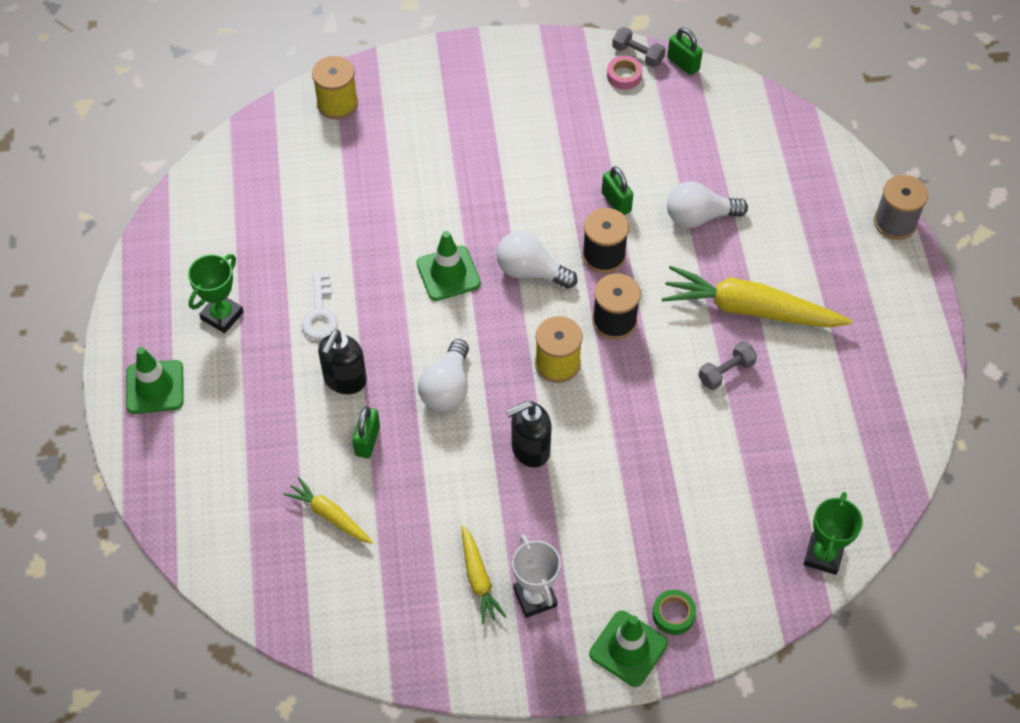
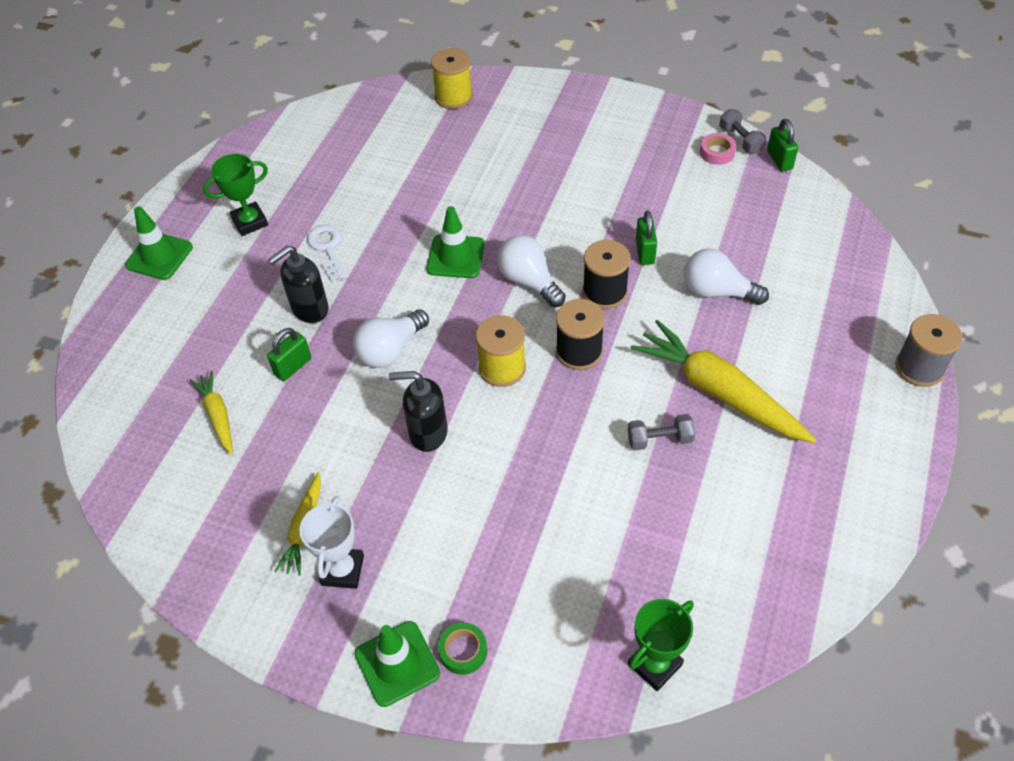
camera: 30 degrees right, 5 degrees down
white key [302,272,338,340] -> white key turned 135 degrees clockwise [307,224,346,281]

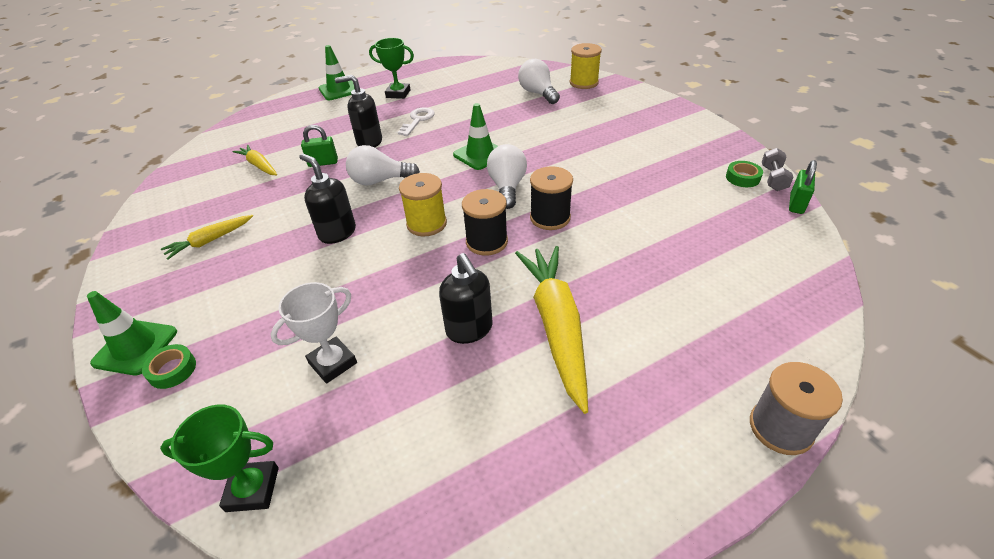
camera: 40 degrees right, 10 degrees down
yellow carrot [190,371,233,454] -> yellow carrot turned 60 degrees counterclockwise [232,145,277,175]
white trophy [299,496,364,589] -> white trophy moved to [270,282,357,384]
grey dumbbell [628,414,695,451] -> black soap dispenser [439,253,493,344]
green padlock [636,211,657,265] -> none
white light bulb [684,249,769,305] -> white light bulb moved to [518,59,560,104]
pink tape [700,133,736,165] -> green tape [726,161,763,187]

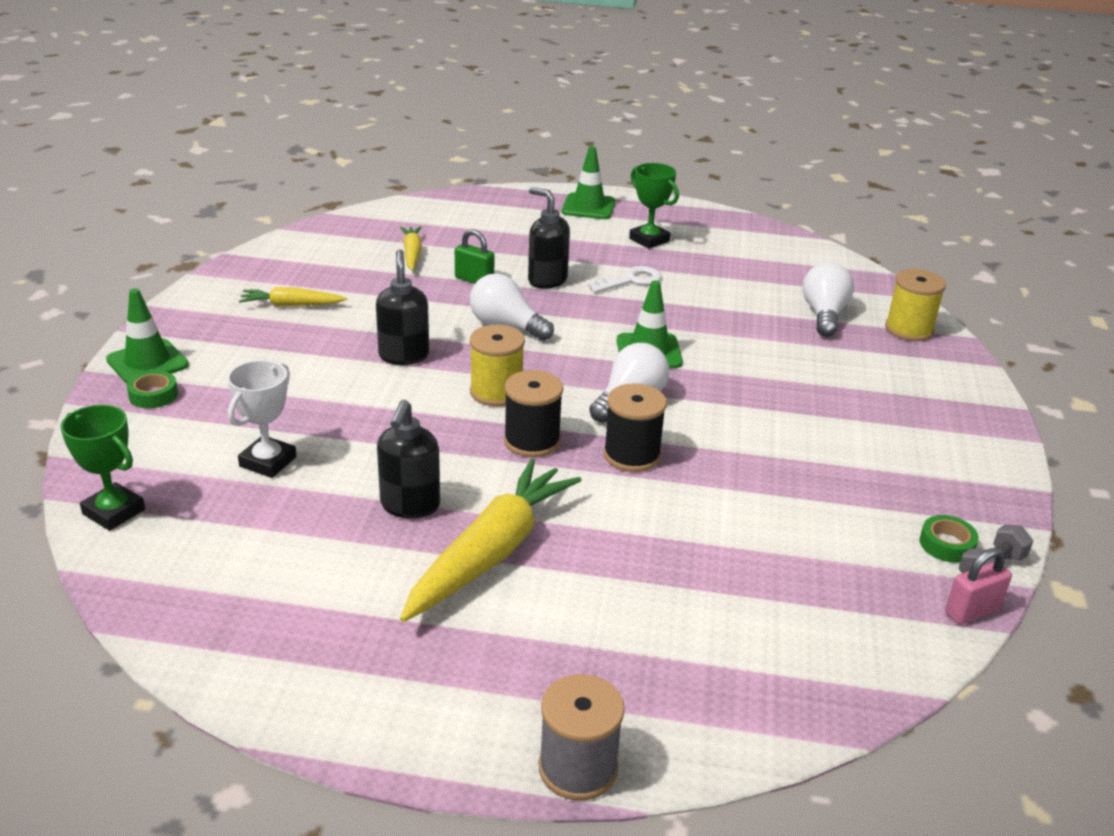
camera: 35 degrees right, 10 degrees down
white trophy [270,282,357,384] -> white trophy turned 60 degrees counterclockwise [227,360,297,478]
green padlock [789,160,817,214] -> pink padlock [945,548,1012,624]

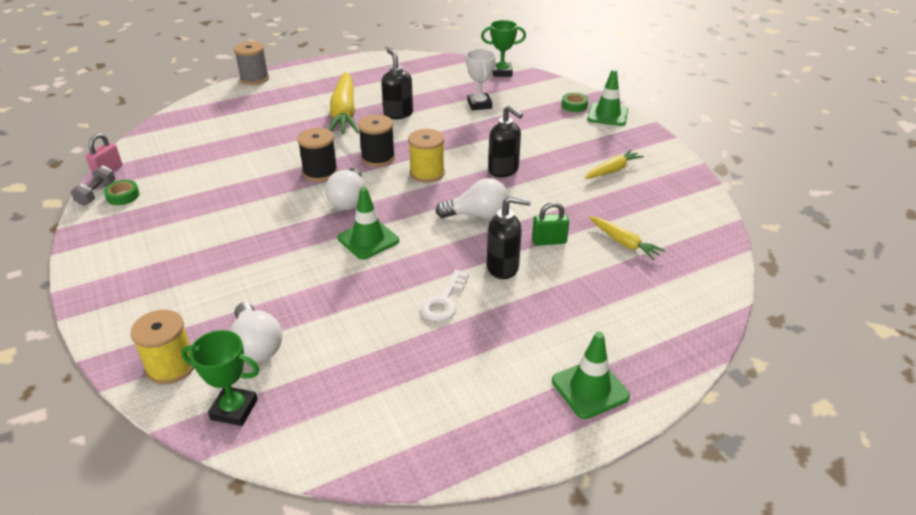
camera: 145 degrees right, 5 degrees up
green trophy [629,163,679,249] -> green trophy moved to [181,330,260,426]

